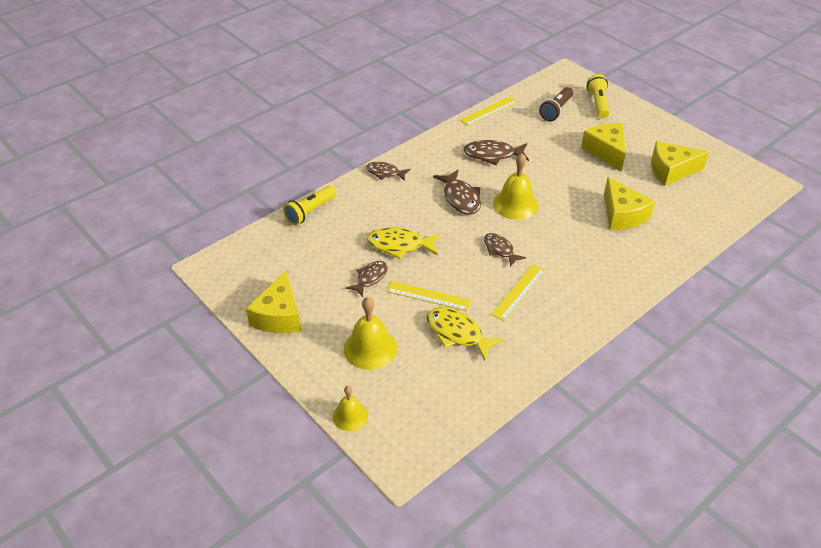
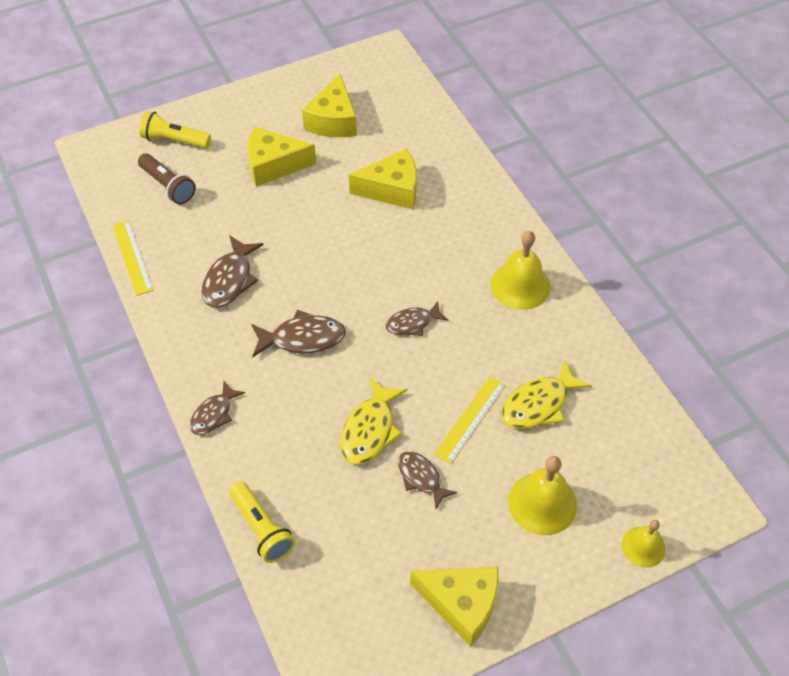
camera: 75 degrees left, 10 degrees up
yellow ruler [491,265,546,321] -> none
yellow bell [493,153,539,220] -> yellow bell moved to [491,231,551,310]

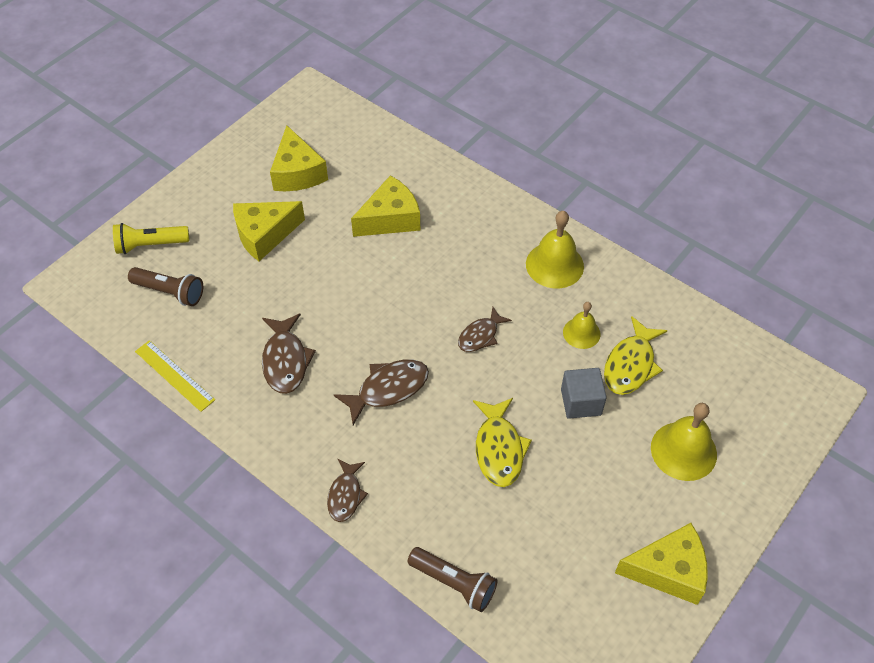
camera: 25 degrees left, 0 degrees up
yellow flashlight [230,482,295,563] -> brown flashlight [407,547,497,612]
brown fish [398,451,457,509] -> none
yellow ruler [434,376,506,464] -> grey cube [561,368,607,419]
yellow bell [622,520,665,568] -> yellow bell moved to [563,302,601,349]

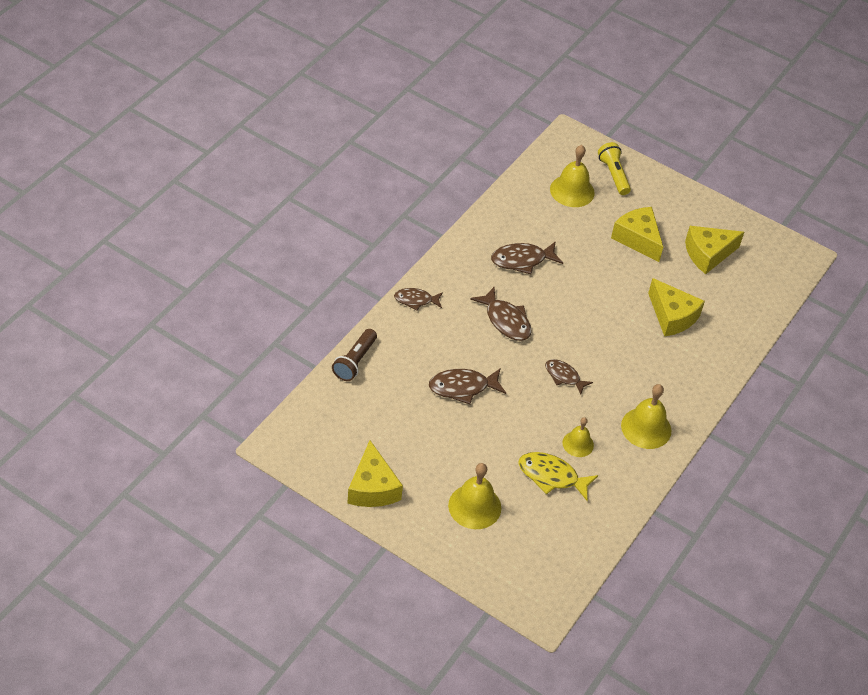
camera: 80 degrees right, 5 degrees down
brown flashlight [128,267,203,306] -> yellow bell [550,145,595,207]
yellow ruler [135,340,215,412] -> none
yellow fish [473,398,532,487] -> brown fish [429,368,506,404]
grey cube [561,368,607,419] -> none

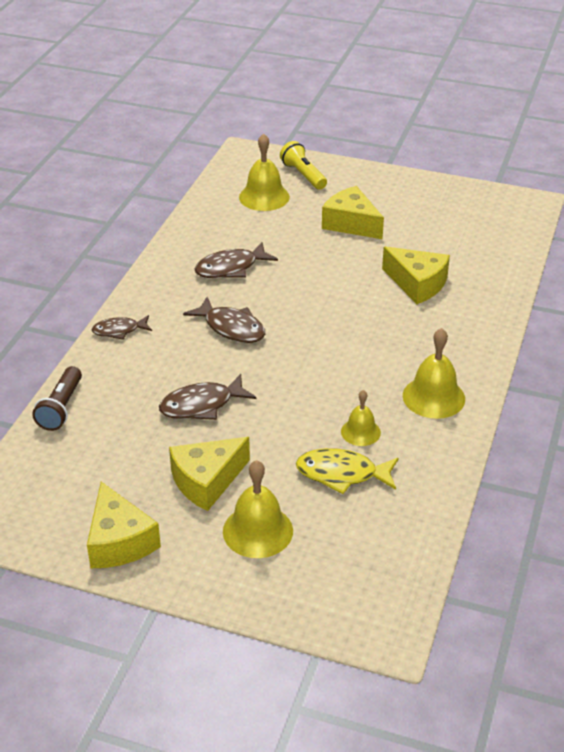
camera: 10 degrees left, 10 degrees down
brown fish [545,359,593,395] -> none
yellow cheese [685,226,744,274] -> yellow cheese moved to [169,437,250,511]

